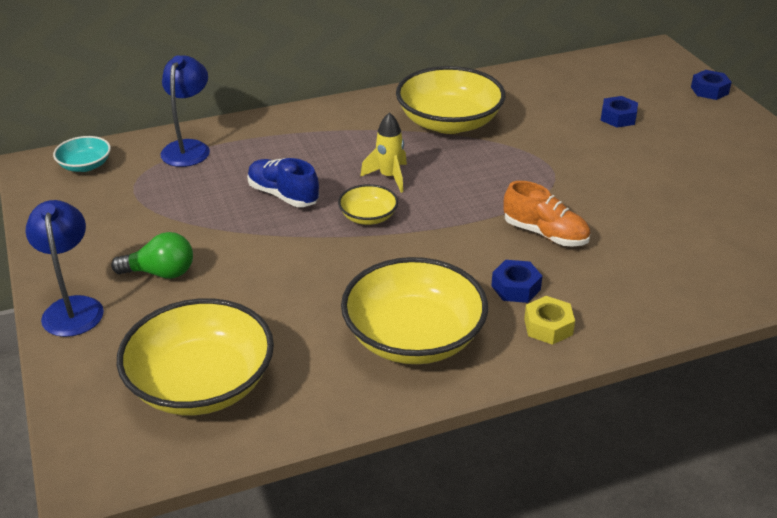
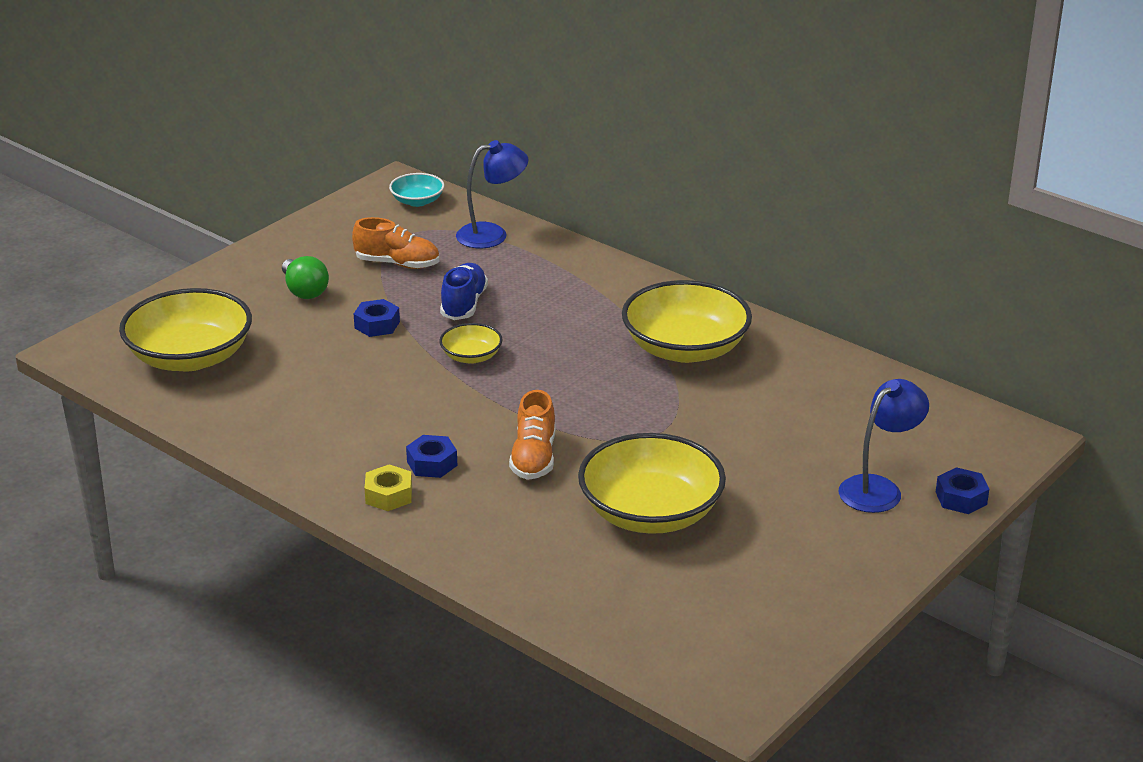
camera: 60 degrees right, 5 degrees down
blue lamp [25,200,104,337] -> blue lamp moved to [839,379,929,513]
yellow bowl [341,257,488,364] -> yellow bowl moved to [578,433,726,534]
yellow rocket [360,112,407,193] -> none
blue nut [600,96,638,128] -> blue nut moved to [354,299,400,337]
none -> orange shoe [352,217,439,269]

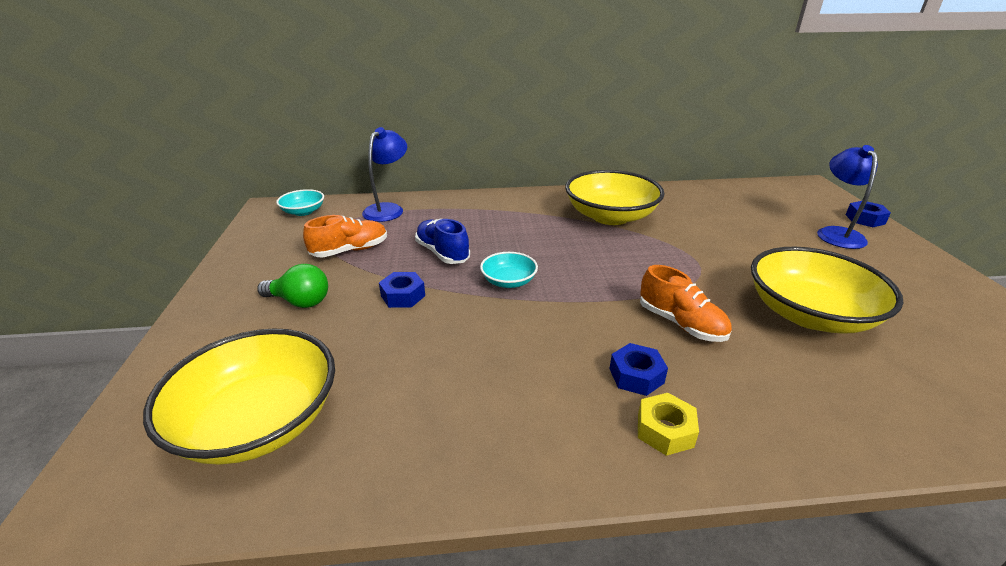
camera: 45 degrees left, 0 degrees up
yellow bowl [439,323,502,364] -> turquoise bowl [480,252,538,288]

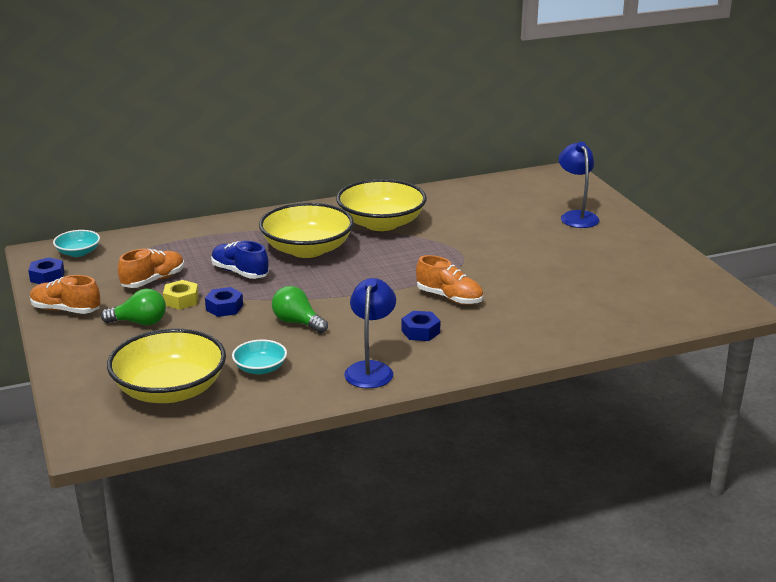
camera: 15 degrees left, 5 degrees down
blue lamp [362,127,407,222] -> blue lamp moved to [344,278,396,388]
turquoise bowl [480,252,538,288] -> turquoise bowl moved to [232,339,287,374]
yellow nut [638,393,699,456] -> yellow nut moved to [163,280,199,310]
yellow bowl [751,247,903,334] -> yellow bowl moved to [259,203,354,258]
blue nut [846,201,891,227] -> blue nut moved to [28,257,65,284]
none -> orange shoe [30,275,100,314]
none -> green light bulb [272,286,328,333]

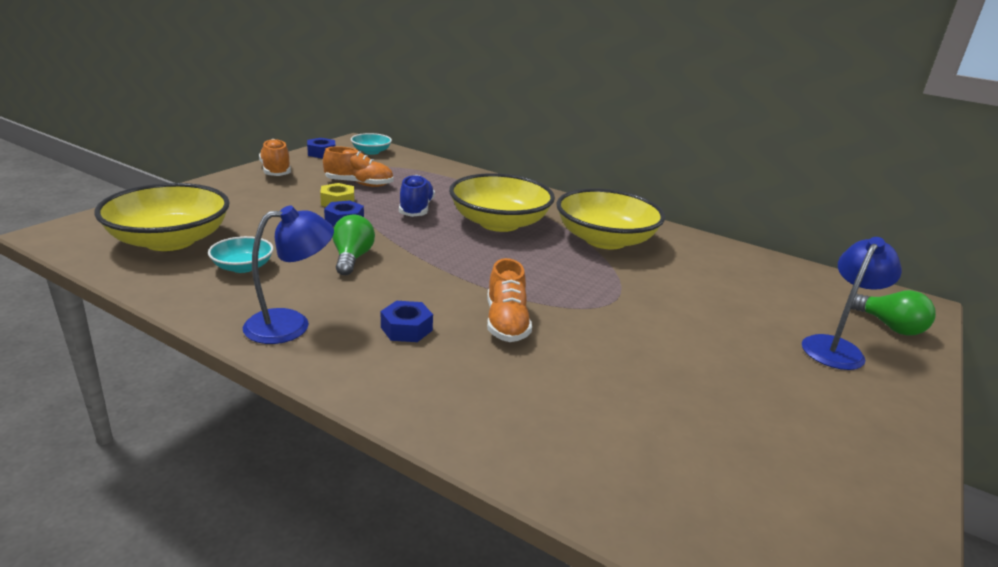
camera: 50 degrees right, 0 degrees up
green light bulb [101,288,166,325] -> green light bulb moved to [851,290,936,336]

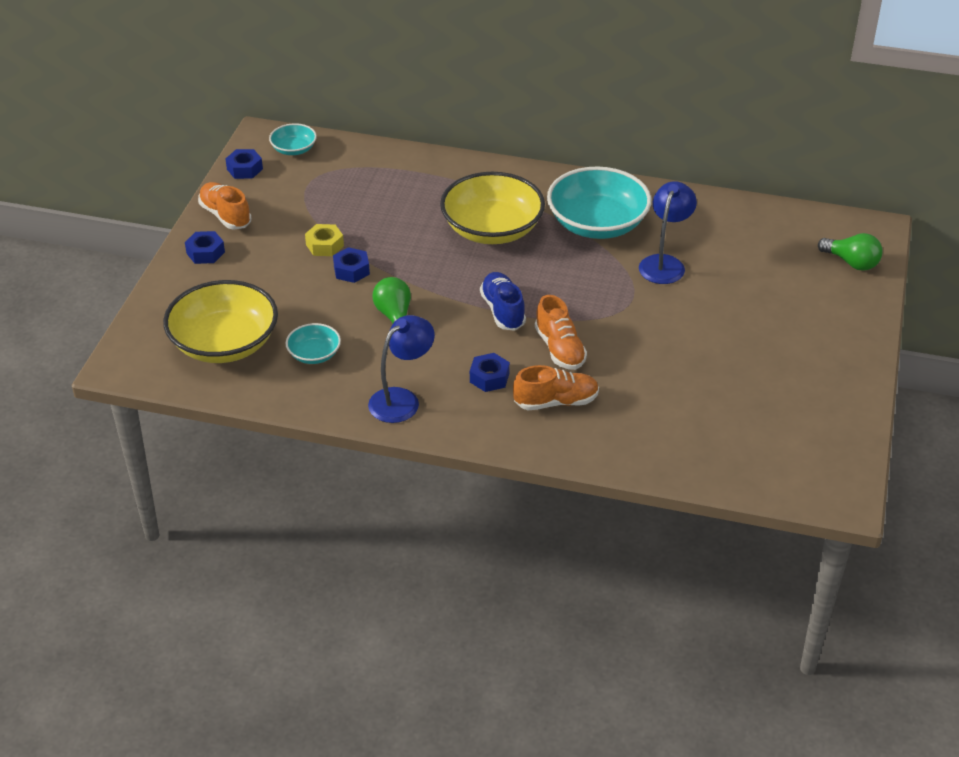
camera: 15 degrees left, 15 degrees up
orange shoe [323,147,393,187] -> orange shoe moved to [513,365,599,410]
blue shoe [399,175,435,217] -> blue shoe moved to [480,272,526,331]
yellow bowl [556,188,665,249] -> turquoise bowl [547,166,651,239]
blue lamp [802,237,902,370] -> blue lamp moved to [639,181,697,284]
none -> blue nut [185,231,225,264]

